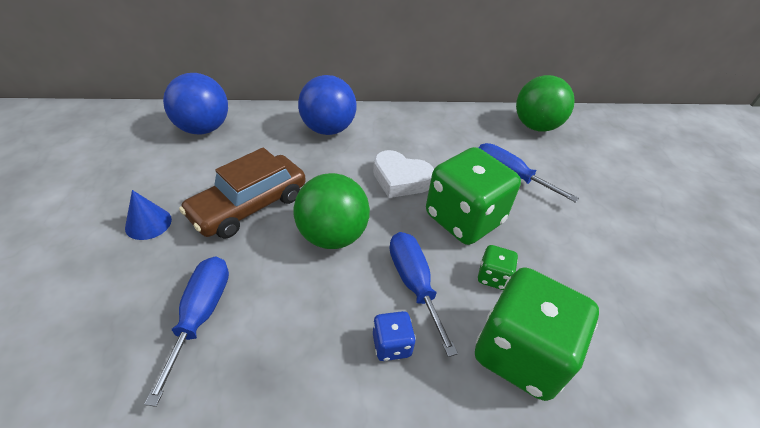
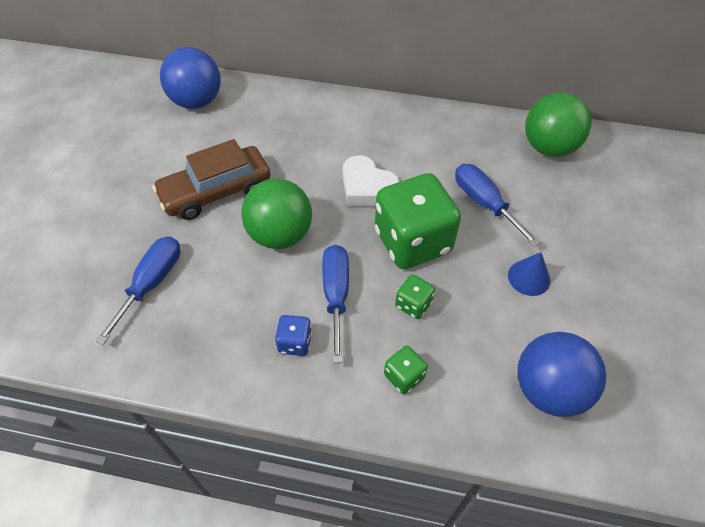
camera: 20 degrees right, 10 degrees up
blue cone [125,190,172,240] -> blue cone moved to [508,252,550,296]
blue ball [298,75,357,135] -> blue ball moved to [517,332,606,417]
green dice [475,267,599,401] -> green dice [384,346,428,394], size x0.44

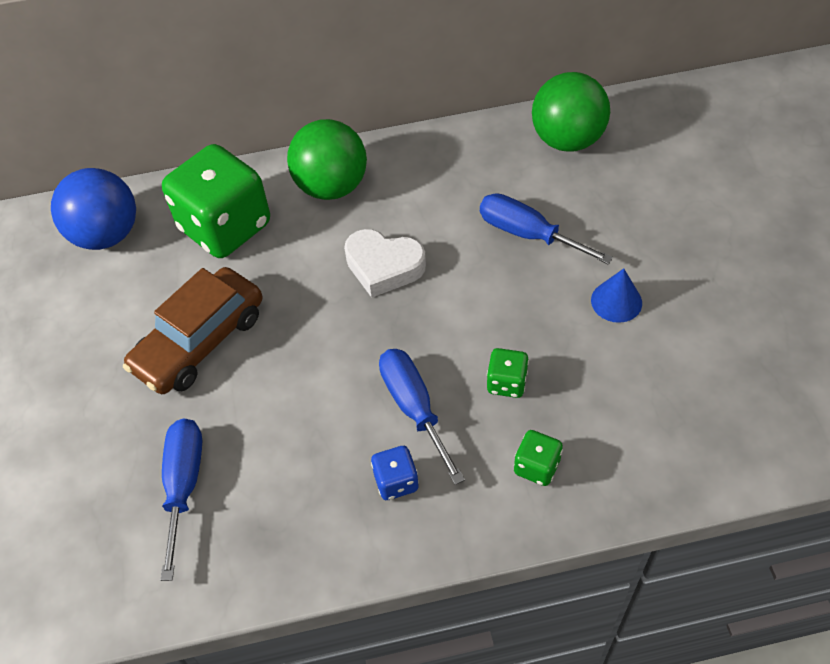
camera: 20 degrees left, 0 degrees up
green ball [241,178,312,249] -> green ball moved to [287,119,367,200]
green dice [375,173,461,269] -> green dice moved to [162,144,270,258]
blue ball [517,332,606,417] -> none

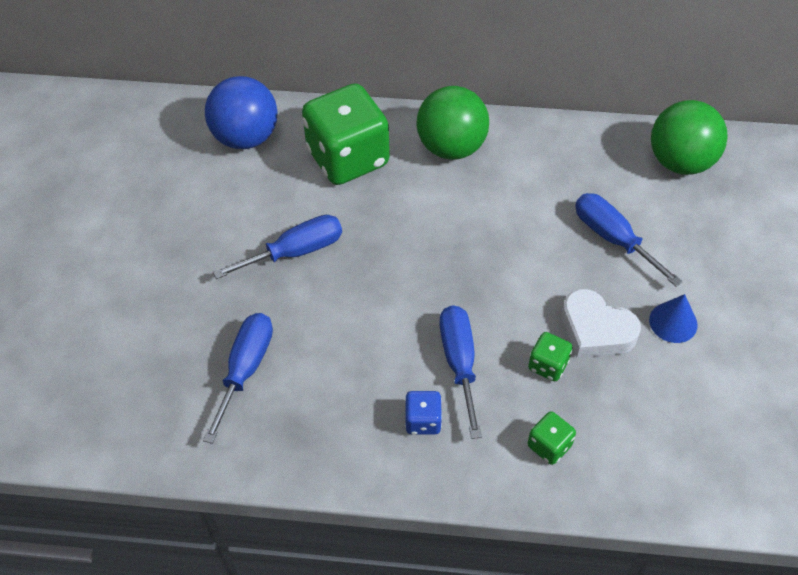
camera: 15 degrees right, 0 degrees up
brown car [123,267,262,394] -> blue screwdriver [213,215,342,279]
white heart [344,229,426,298] -> white heart moved to [562,289,641,358]

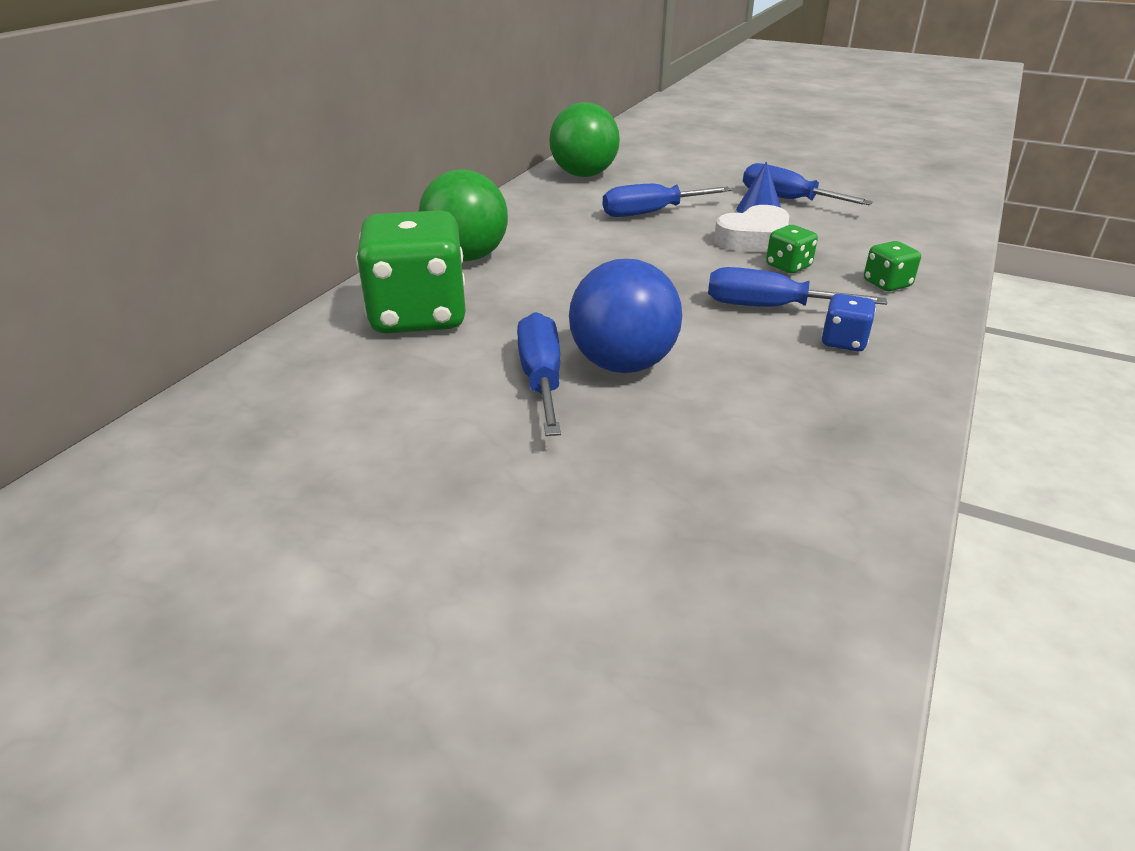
camera: 70 degrees left, 20 degrees down
blue screwdriver [203,313,273,444] -> blue screwdriver moved to [743,163,873,205]
blue ball [205,76,278,149] -> blue ball moved to [569,259,682,373]

